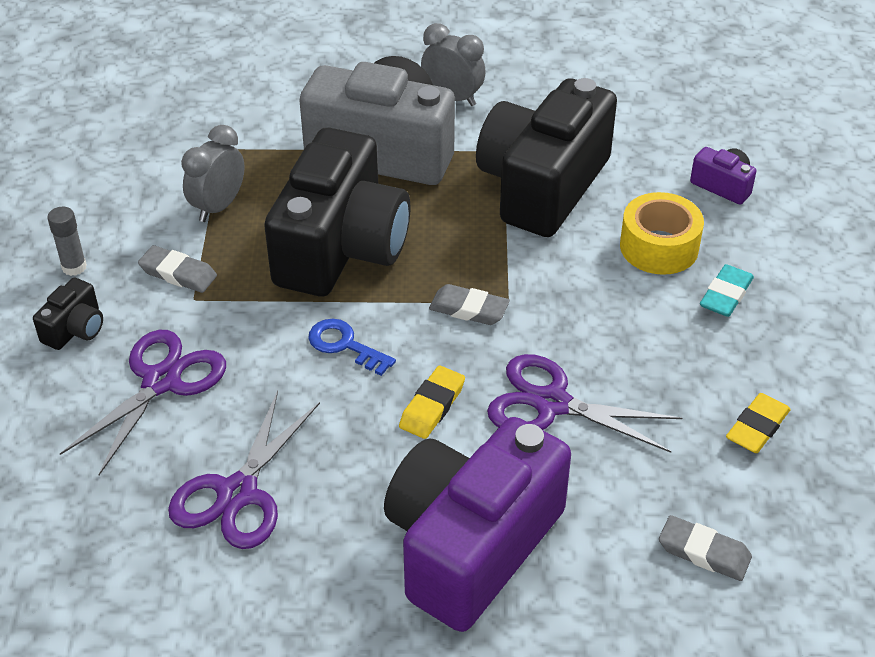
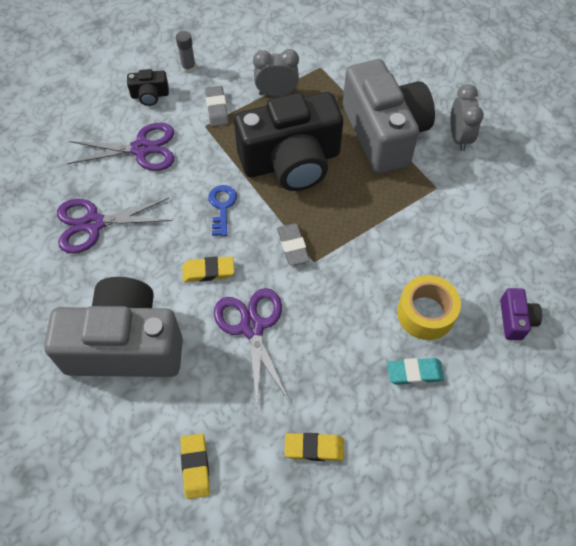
camera: 55 degrees right, 15 degrees up
purple camera [384,417,571,632] -> grey camera [44,277,183,377]
black camera [476,78,617,237] -> none
grey eraser [659,515,752,581] -> yellow eraser [180,433,210,499]

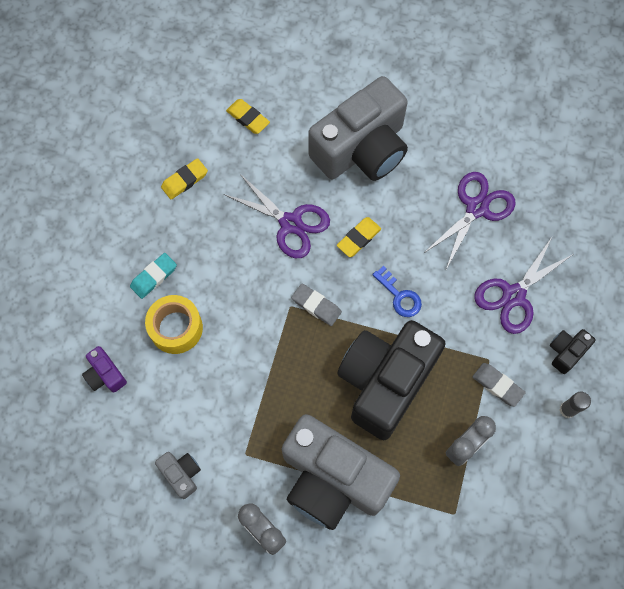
camera: 140 degrees right, 10 degrees up
none -> grey camera [155,452,201,499]

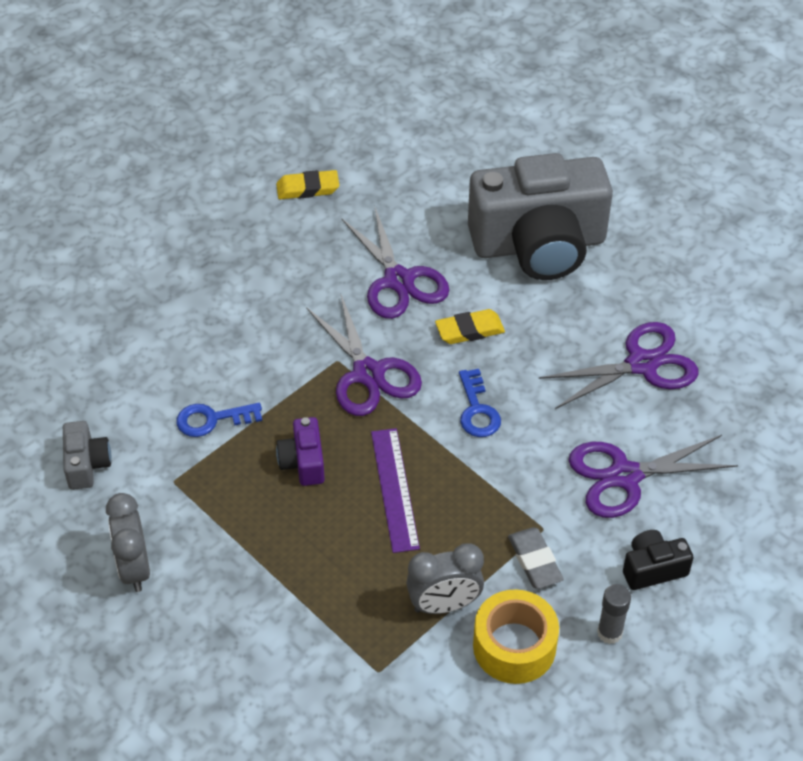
camera: 30 degrees right, 20 degrees down
purple camera [82,346,127,393] -> purple camera moved to [276,417,325,486]
turquoise eraser [130,253,177,299] -> none
yellow tape [145,295,203,354] -> yellow tape moved to [473,589,559,684]
yellow eraser [226,99,270,134] -> none
grey camera [282,414,400,530] -> none
grey eraser [292,283,342,326] -> purple scissors [306,295,422,416]
black camera [337,320,446,440] -> purple ruler [371,428,420,553]
none -> blue key [177,403,262,437]

